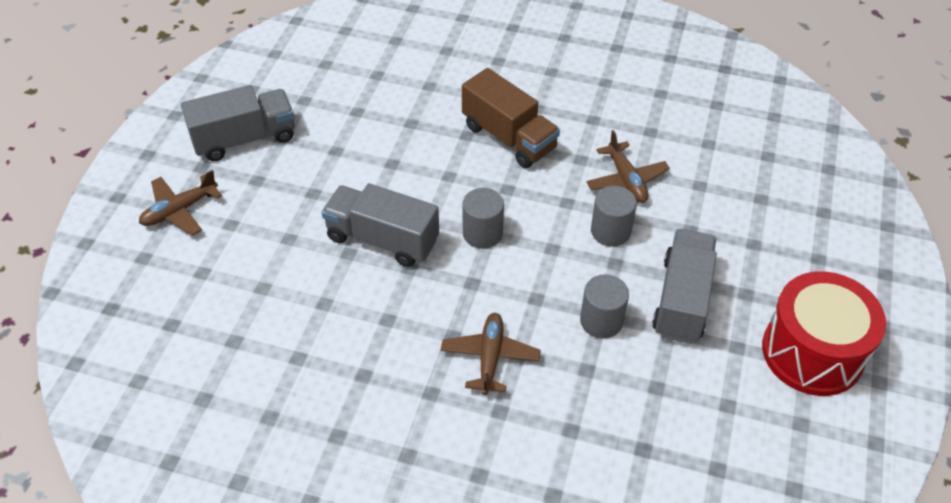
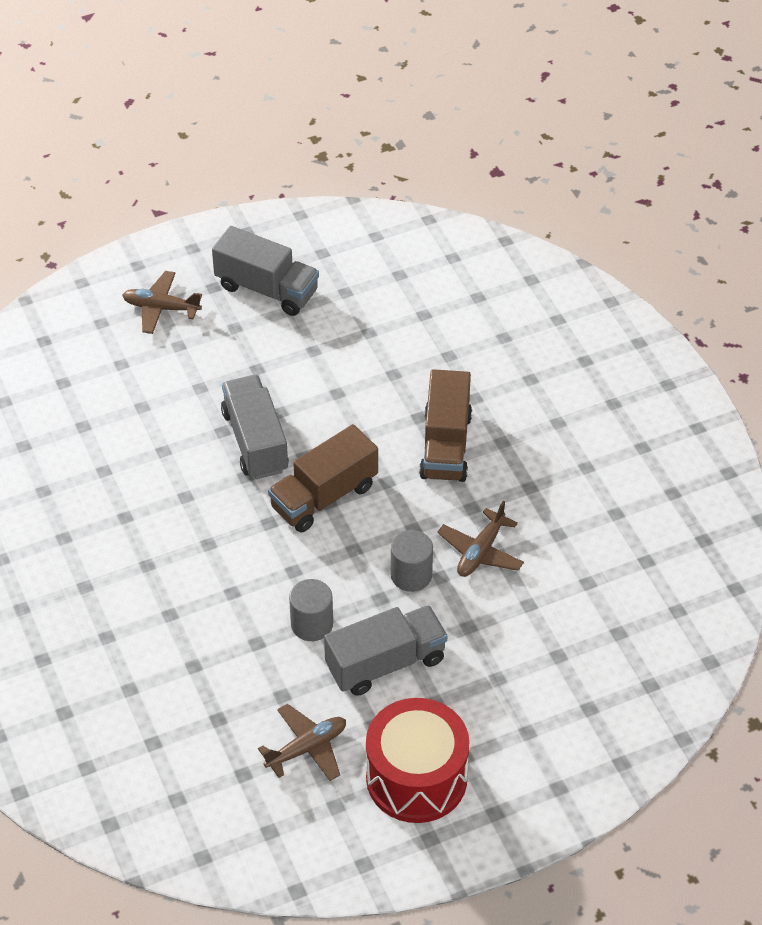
camera: 50 degrees right, 0 degrees up
brown plane [441,313,541,395] -> brown plane moved to [258,704,346,781]
grey cylinder [462,188,504,249] -> brown truck [268,424,378,532]

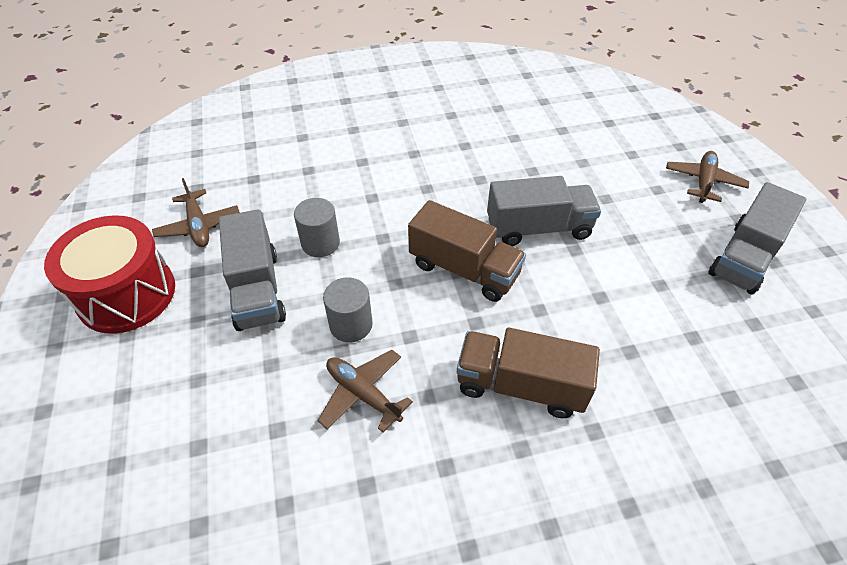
camera: 100 degrees right, 0 degrees up
brown truck [268,424,378,532] -> brown truck turned 150 degrees clockwise [408,200,526,302]

